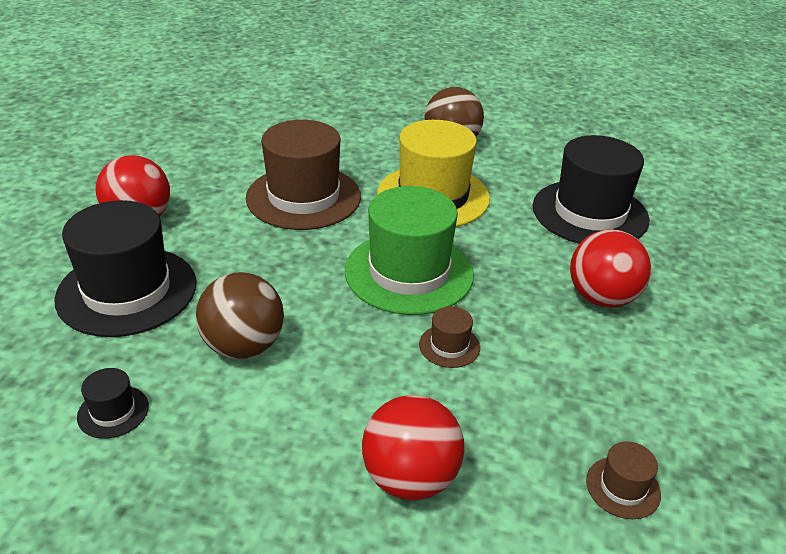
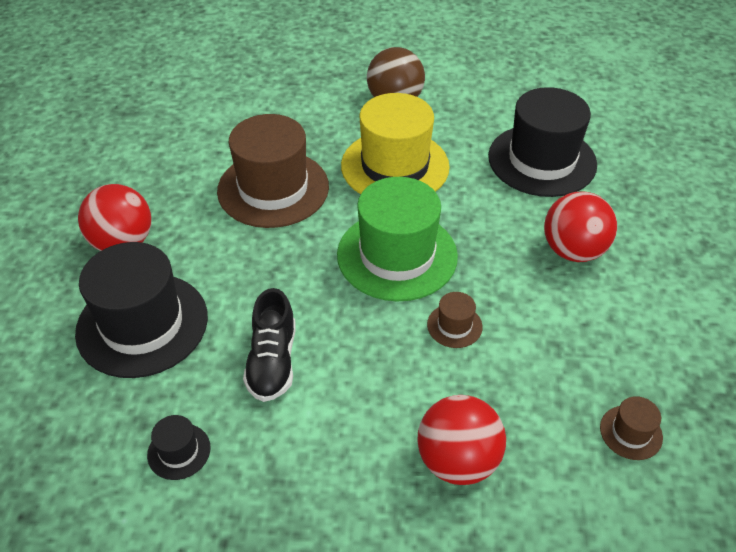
camera: 10 degrees left, 10 degrees up
brown ball [196,272,284,359] -> black shoe [243,288,296,402]

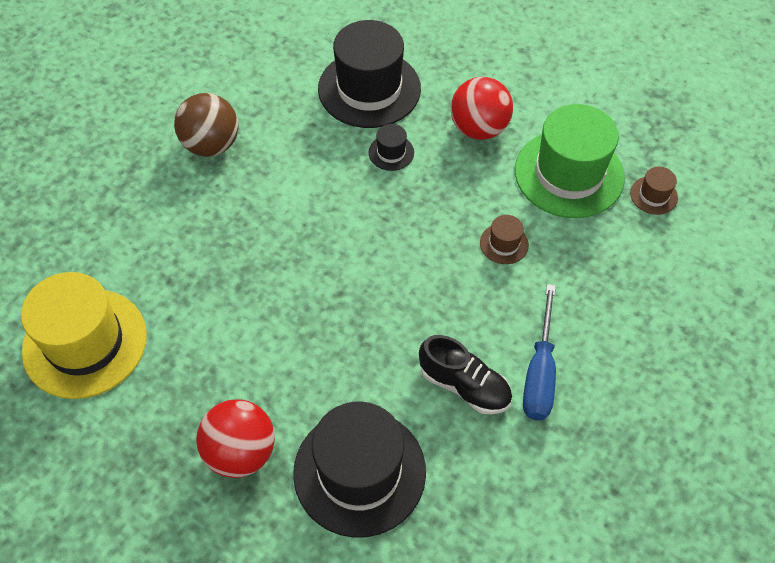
camera: 60 degrees left, 10 degrees up
black hat [147,415,211,480] -> black hat moved to [368,124,414,171]
brown hat [217,114,329,228] -> none
green hat [337,177,458,301] -> green hat moved to [515,104,625,218]
yellow hat [341,93,450,194] -> yellow hat moved to [21,272,147,399]
red ball [418,395,506,485] -> none
none -> blue screwdriver [523,284,556,420]

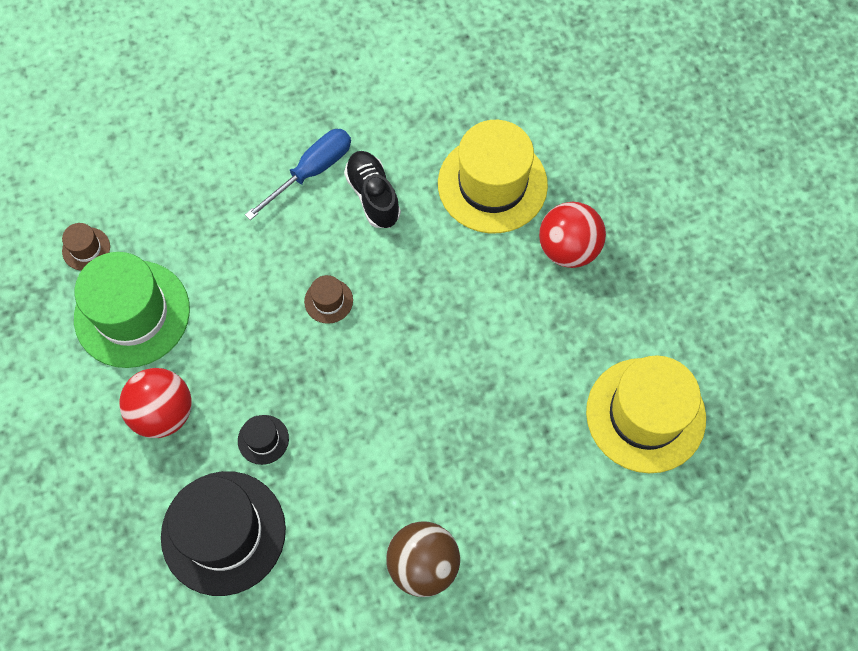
camera: 145 degrees left, 10 degrees up
black hat [293,401,426,538] -> yellow hat [438,120,548,233]
brown hat [480,215,529,264] -> brown hat moved to [304,275,353,324]

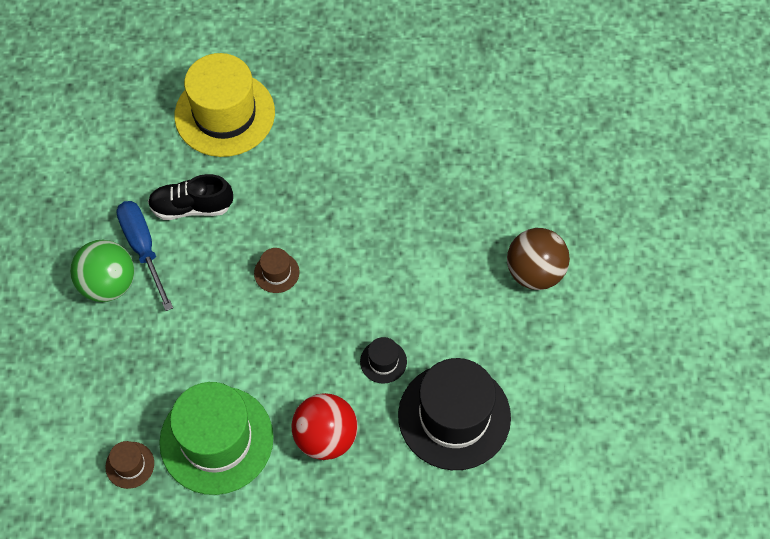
camera: 70 degrees left, 5 degrees down
red ball [539,202,606,268] -> none
yellow hat [586,356,706,473] -> none
none -> green ball [70,240,134,302]

